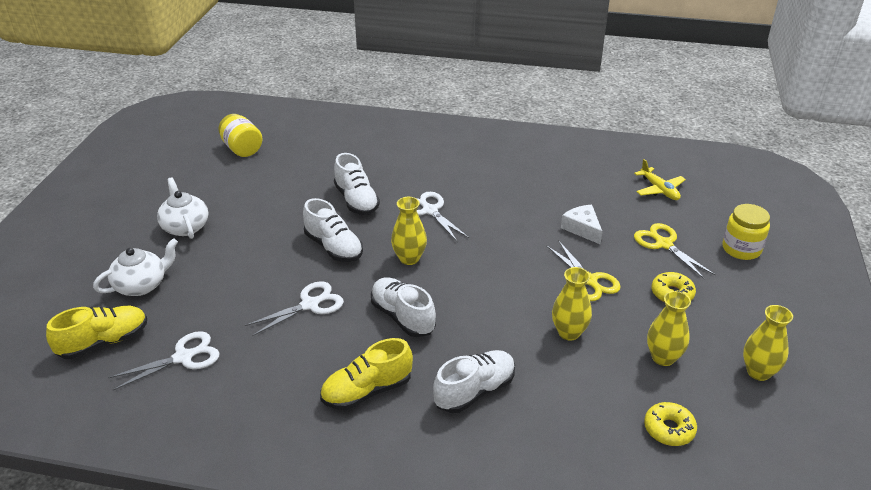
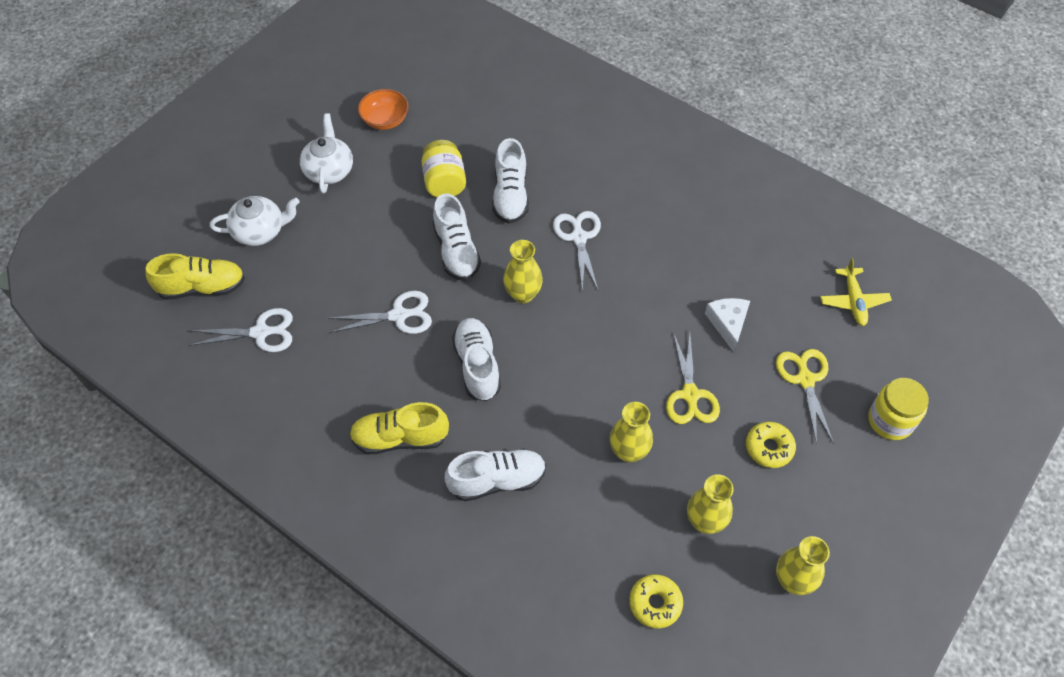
camera: 25 degrees right, 20 degrees up
yellow jar [218,114,262,157] -> yellow jar moved to [422,140,466,198]
none -> orange bowl [358,89,409,130]

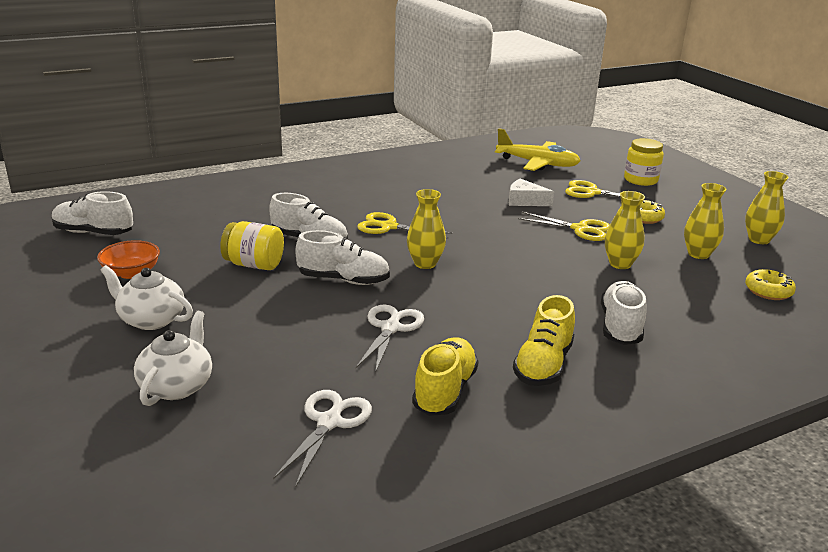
camera: 65 degrees left, 30 degrees down
yellow shoe [145,253,245,300] -> yellow shoe moved to [412,337,479,416]
white shoe [452,318,501,401] -> white shoe moved to [52,191,133,235]
white scissors [553,211,601,291] -> yellow scissors [357,212,452,239]
yellow plane [820,258,892,326] -> yellow plane [495,128,581,171], size x1.61

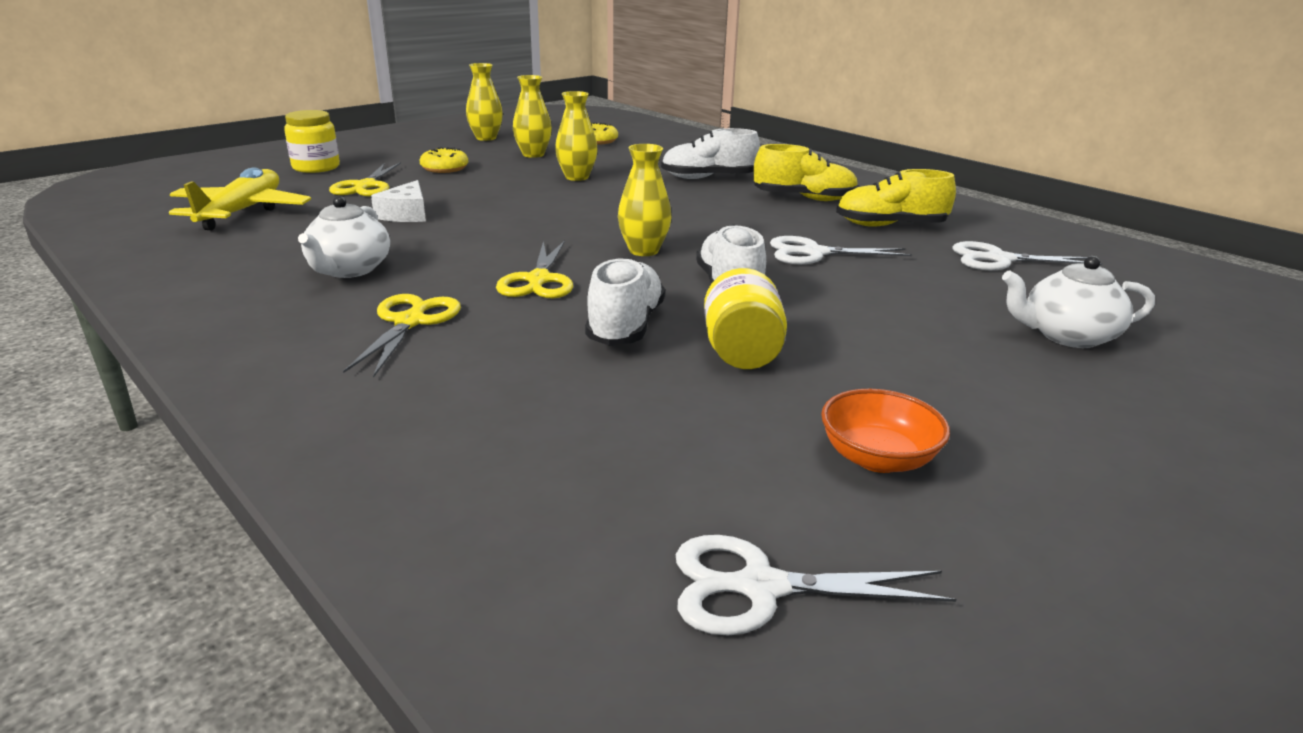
camera: 105 degrees left, 0 degrees up
white shoe [52,191,133,235] -> white scissors [676,535,956,636]
white teapot [100,265,193,330] -> white teapot moved to [298,196,390,278]
yellow scissors [518,212,610,241] -> yellow scissors moved to [343,294,461,378]

